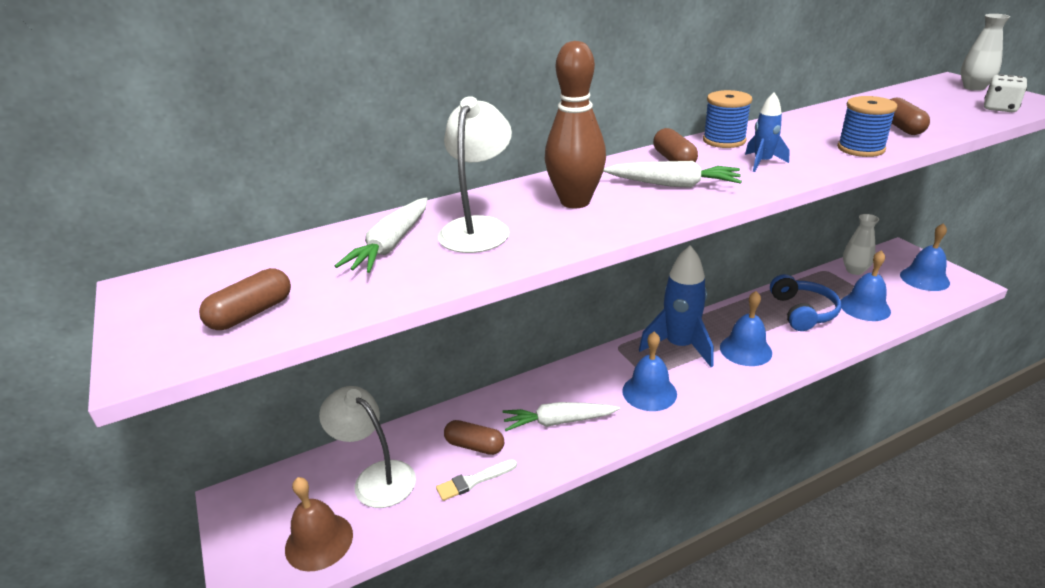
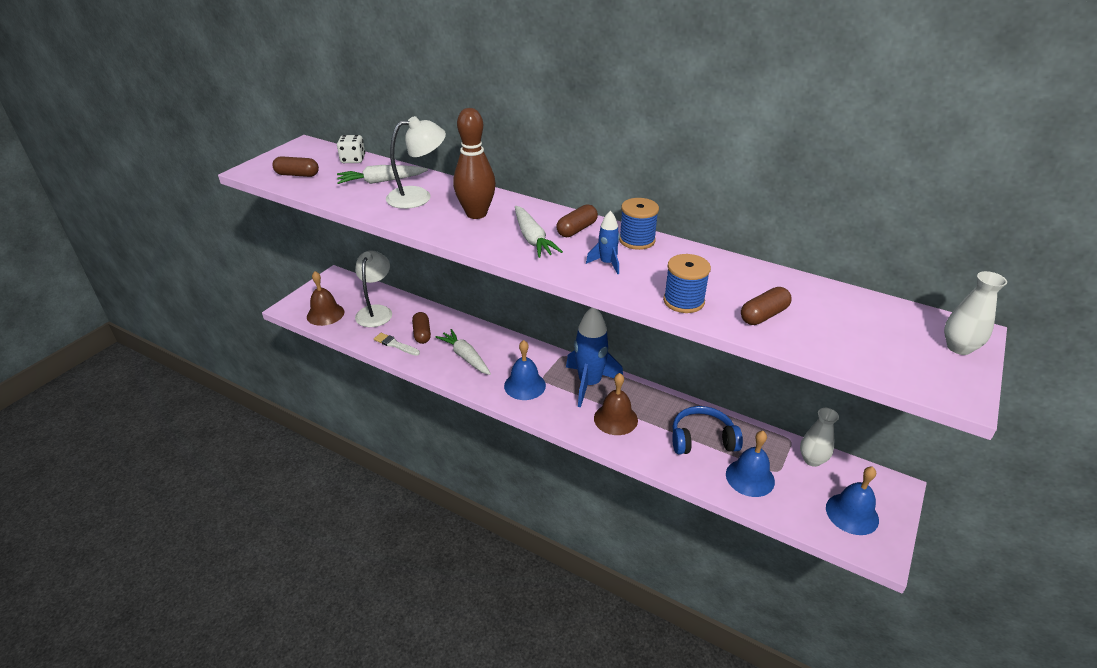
camera: 55 degrees right, 5 degrees up
blue bell [720,291,772,366] -> brown bell [594,373,638,435]
blue headphones [770,274,841,331] -> blue headphones turned 150 degrees counterclockwise [672,406,743,454]
white dice [984,74,1027,112] -> white dice moved to [337,135,365,163]

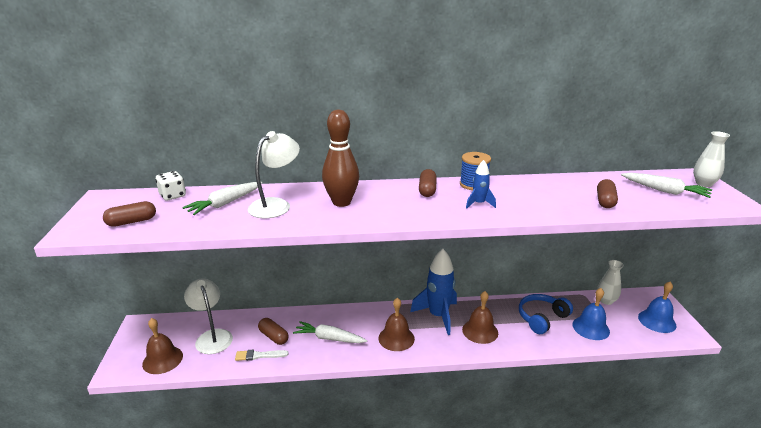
camera: 35 degrees left, 10 degrees down
blue bell [504,340,546,400] -> brown bell [378,298,415,351]
white carrot [515,206,563,258] -> white carrot moved to [621,173,712,198]
blue spool [663,254,711,313] -> none

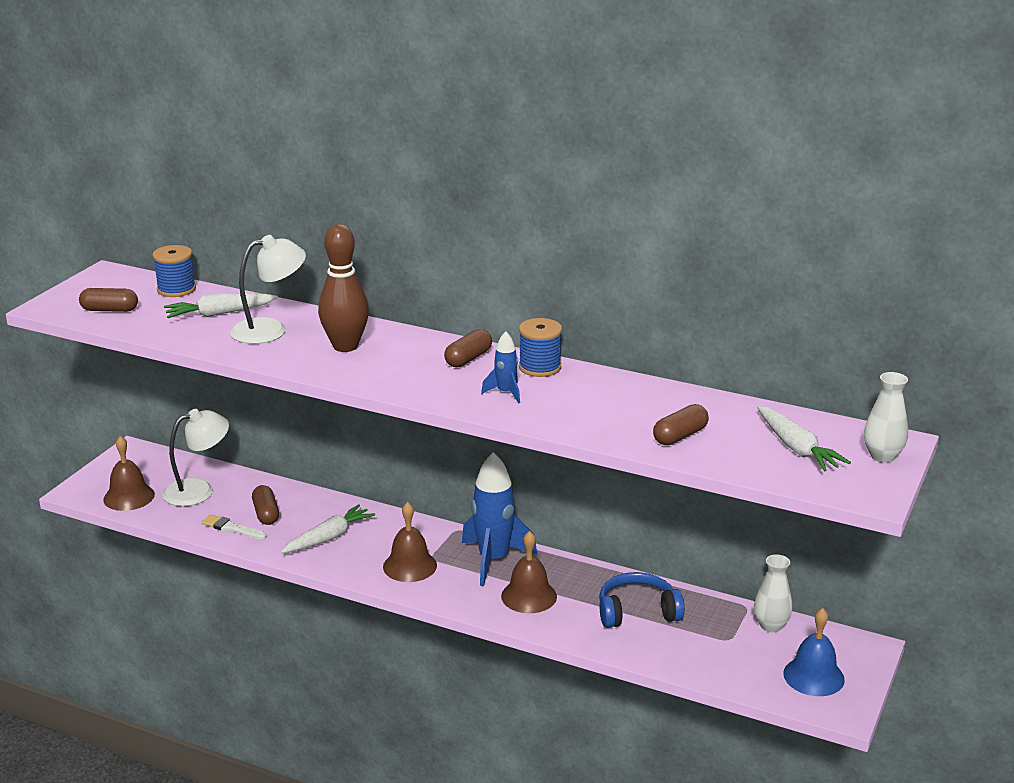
camera: 30 degrees right, 0 degrees up
white dice [156,171,186,201] -> blue spool [153,245,196,297]
white lamp [184,278,233,354] -> white lamp turned 60 degrees clockwise [162,409,229,506]
white carrot [293,321,367,343] -> white carrot turned 90 degrees clockwise [281,504,375,554]
blue bell [573,288,610,340] -> none

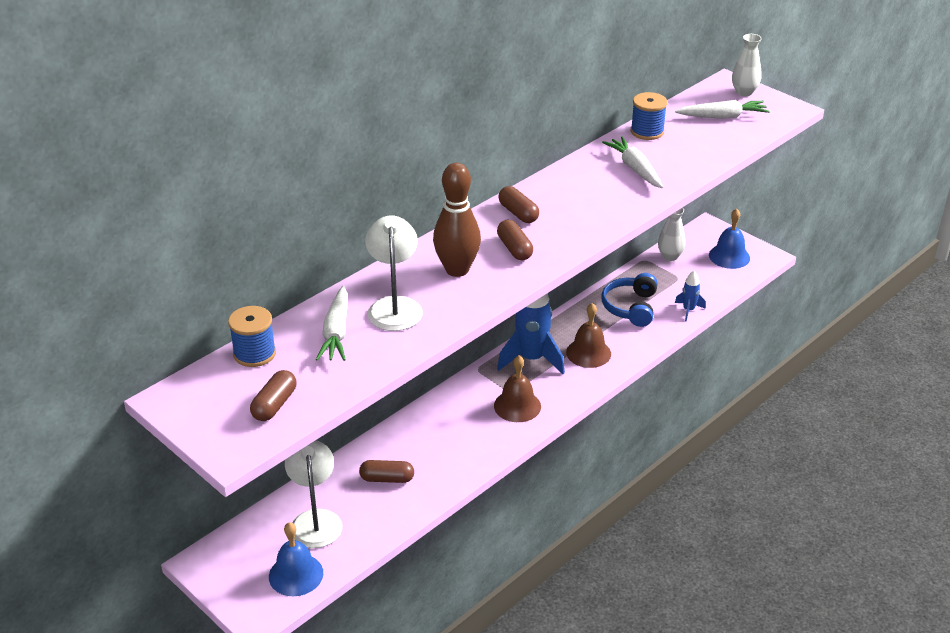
camera: 70 degrees left, 10 degrees up
brown bell [103,436,155,511] -> blue bell [269,522,323,596]
white brush [202,514,266,539] -> none
white carrot [281,504,375,554] -> white carrot moved to [602,137,663,188]
blue rocket [481,331,520,404] -> blue rocket moved to [675,271,706,321]
blue spool [519,318,562,377] -> blue spool moved to [631,92,667,140]
brown capsule [653,404,709,445] -> brown capsule moved to [497,220,533,260]

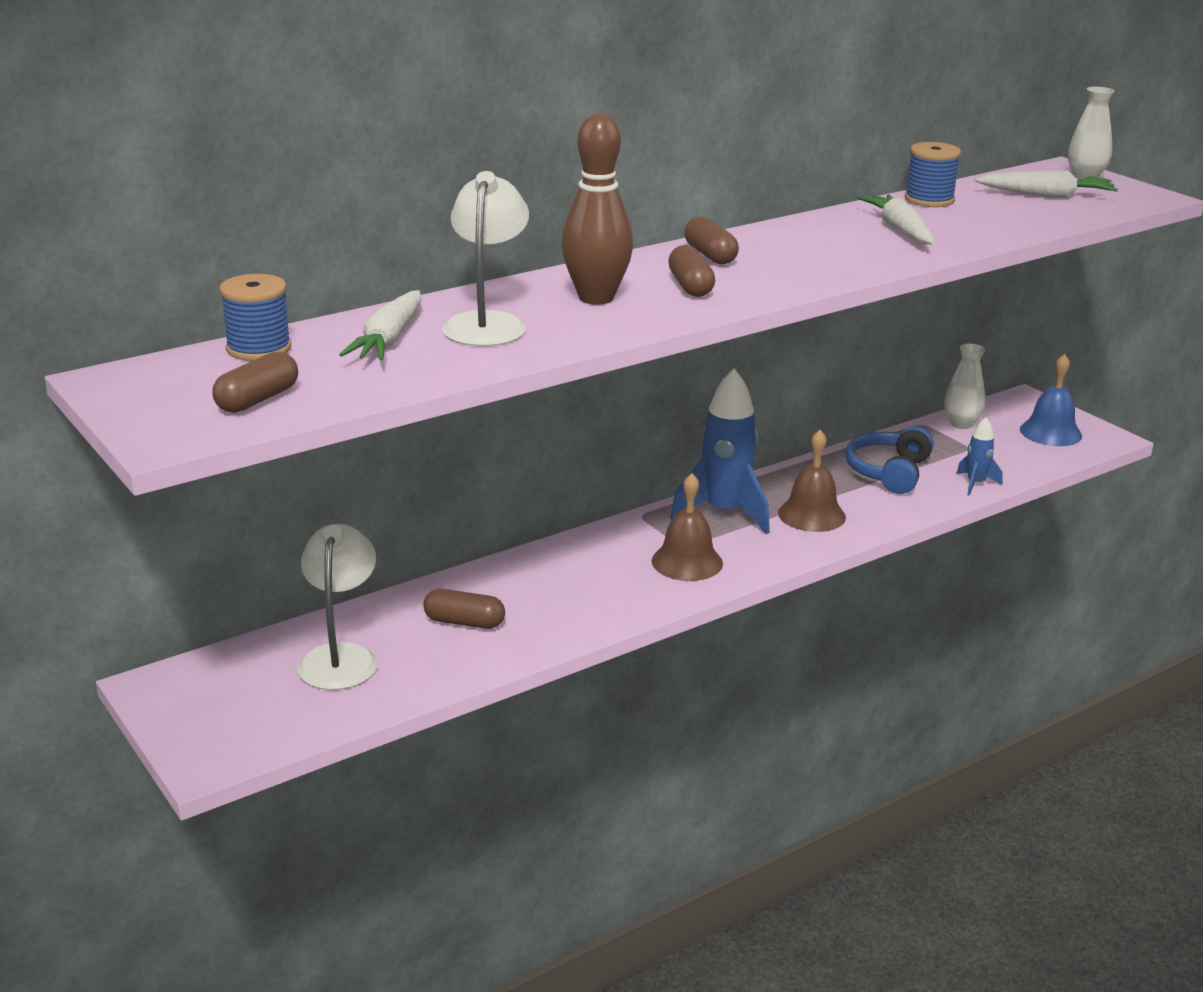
camera: 10 degrees right, 10 degrees down
blue bell [269,522,323,596] -> none

